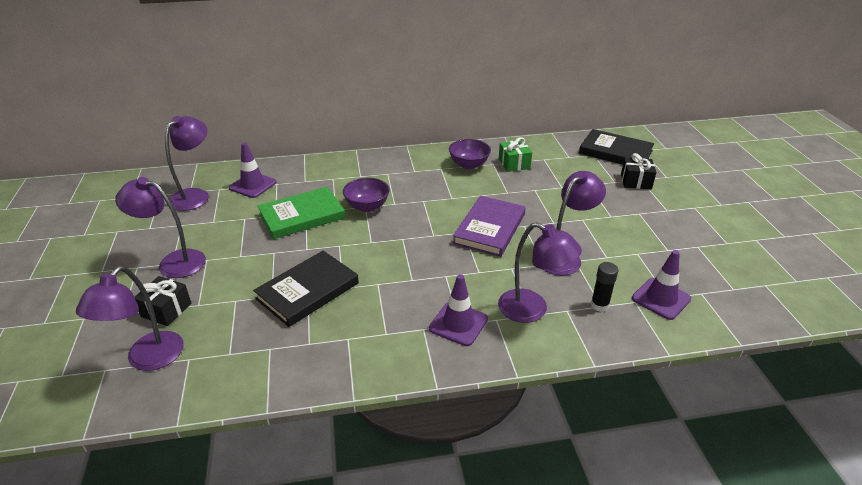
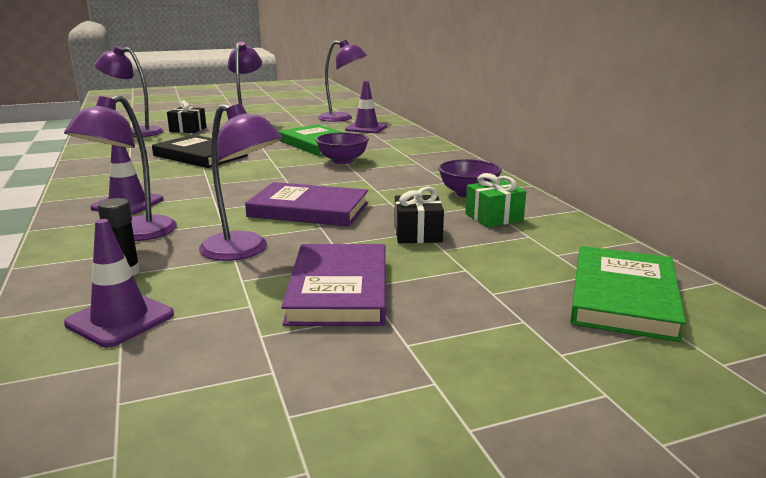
camera: 80 degrees right, 15 degrees down
black book [579,129,654,164] -> green book [570,246,686,342]
black gift [621,153,656,189] -> black gift moved to [394,187,444,243]
none -> purple book [281,244,386,326]

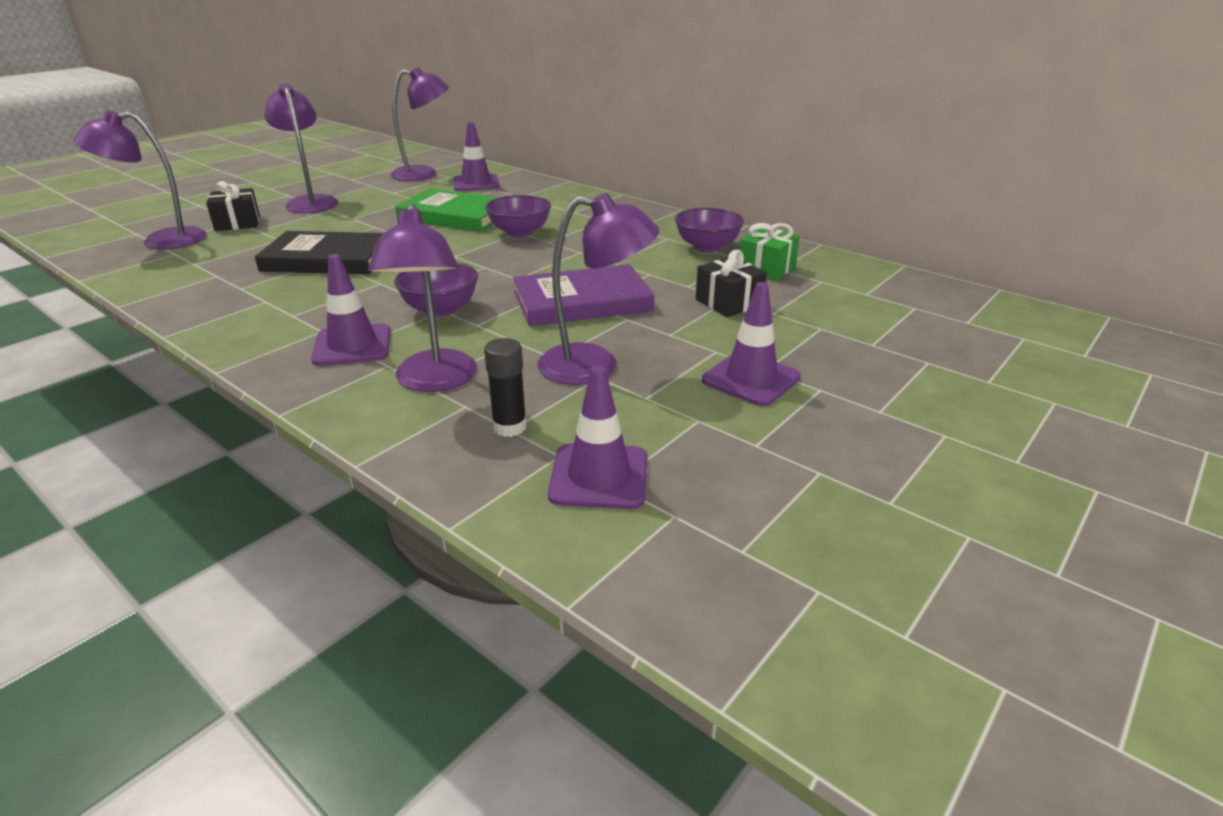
camera: 30 degrees left, 10 degrees up
purple book [281,244,386,326] -> purple traffic cone [702,282,801,406]
green book [570,246,686,342] -> none
none -> purple bowl [394,262,478,317]

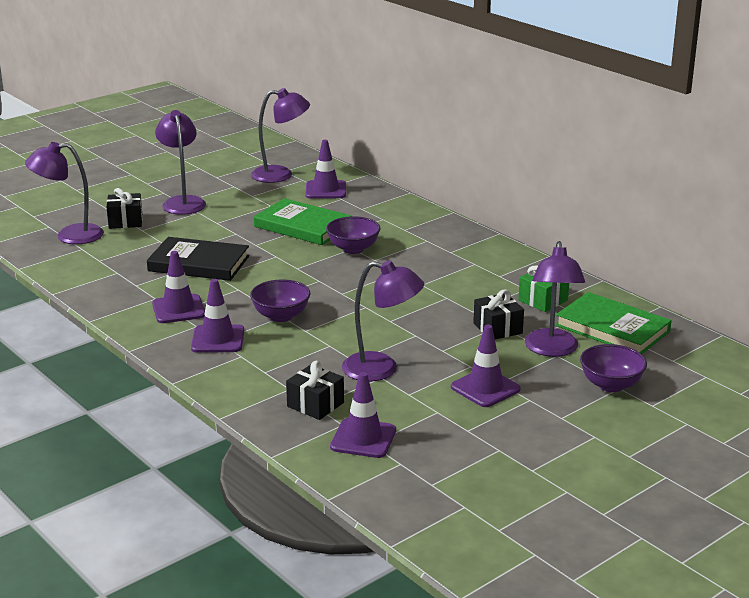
camera: 10 degrees right, 5 degrees down
purple lamp [368,203,477,392] -> purple lamp moved to [525,241,585,357]
black glue stick [484,338,527,437] -> black gift [286,361,344,420]
purple book [513,264,654,326] -> none
purple bowl [675,208,744,253] -> purple bowl moved to [580,344,647,392]
none -> purple traffic cone [152,251,205,323]
none -> green book [555,292,672,354]

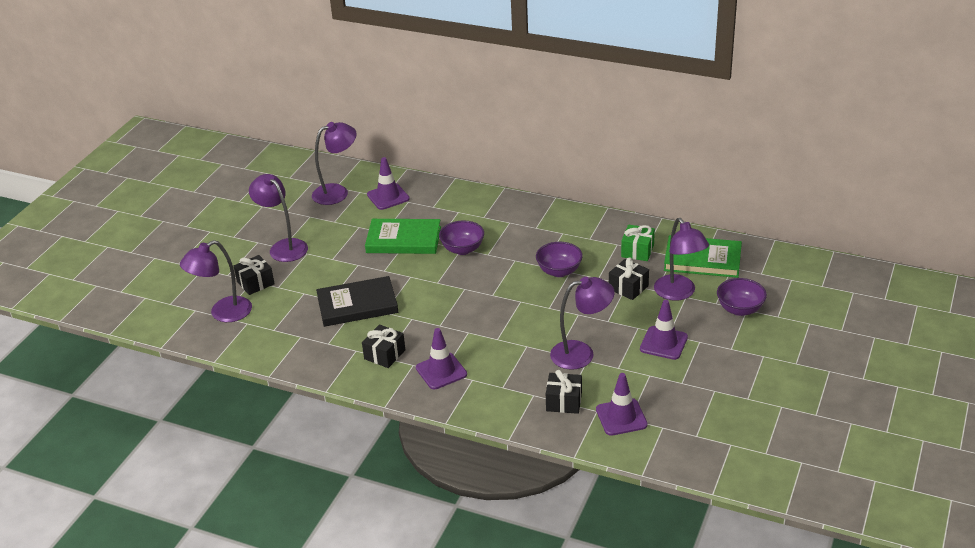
camera: 25 degrees left, 10 degrees up
purple traffic cone [152,251,205,323] -> black gift [362,324,405,368]
purple bowl [250,279,310,322] -> purple bowl moved to [536,242,583,277]

